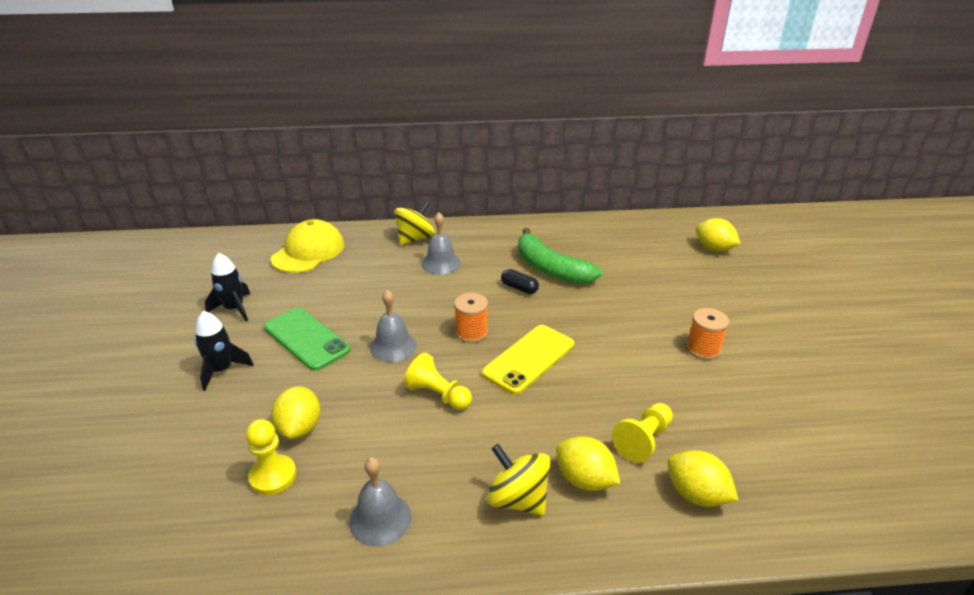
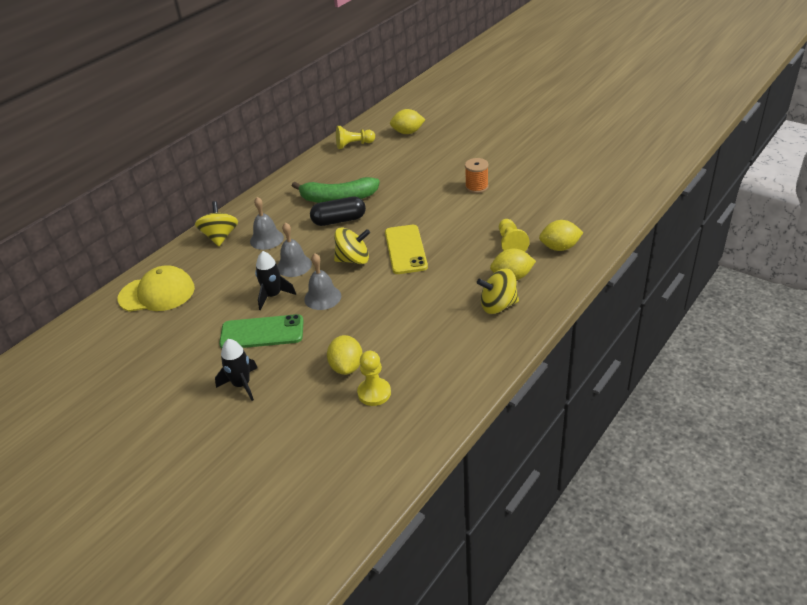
camera: 45 degrees left, 5 degrees up
black rocket [205,253,250,321] -> black rocket moved to [255,251,296,310]
yellow cap [271,219,344,273] -> yellow cap turned 105 degrees clockwise [118,265,195,312]
yellow lemon [271,386,320,439] -> yellow lemon turned 45 degrees clockwise [327,335,363,375]
grey bell [349,457,411,547] -> grey bell moved to [277,222,312,277]
yellow pawn [404,353,472,410] -> yellow pawn moved to [336,126,375,149]
orange spool [454,293,488,343] -> yellow spinning top [334,228,370,264]
black capsule [501,269,539,294] -> black capsule [310,197,366,226], size x1.68

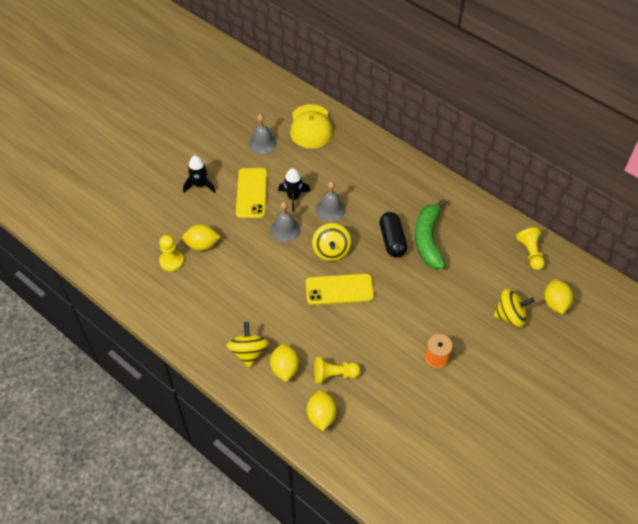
camera: 90 degrees right, 15 degrees up
yellow spinning top [195,201,238,246] -> yellow spinning top moved to [494,289,534,327]
green phone [219,314,304,349] -> yellow phone [236,168,267,218]
grey bell [250,197,284,250] -> grey bell moved to [249,114,277,154]

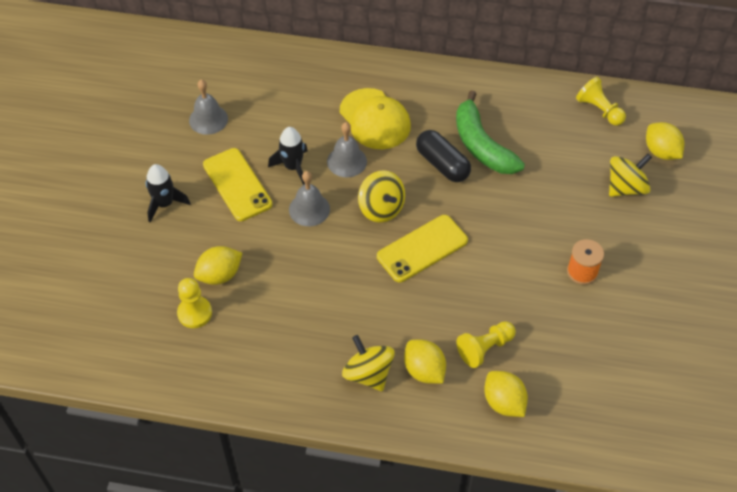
camera: 30 degrees left, 0 degrees up
yellow cap [290,104,333,148] -> yellow cap moved to [340,88,411,149]

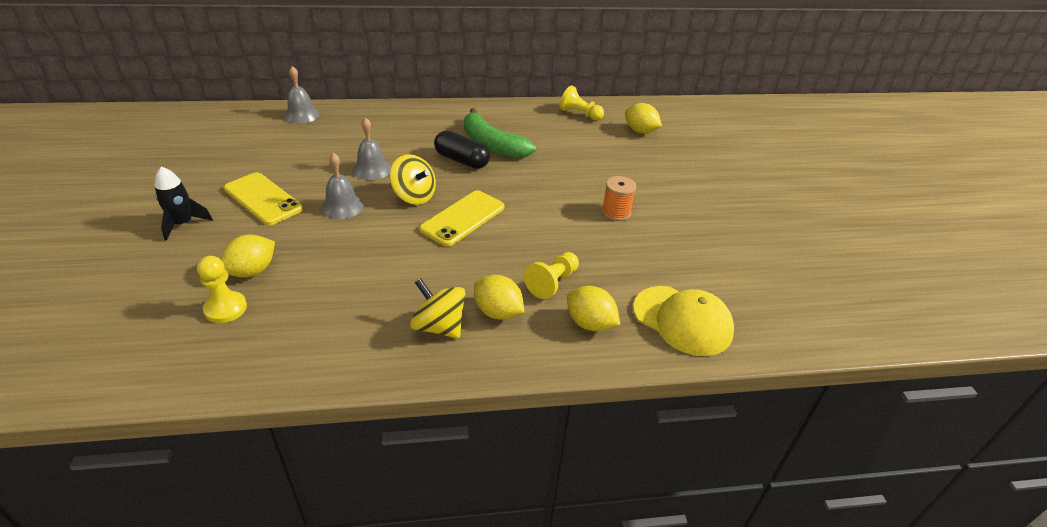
camera: 20 degrees left, 15 degrees down
grey bell [189,79,228,135] -> grey bell moved to [284,66,320,124]
black rocket [268,127,308,185] -> none
yellow cap [340,88,411,149] -> yellow cap moved to [633,286,734,356]
yellow spinning top [609,154,652,197] -> none

